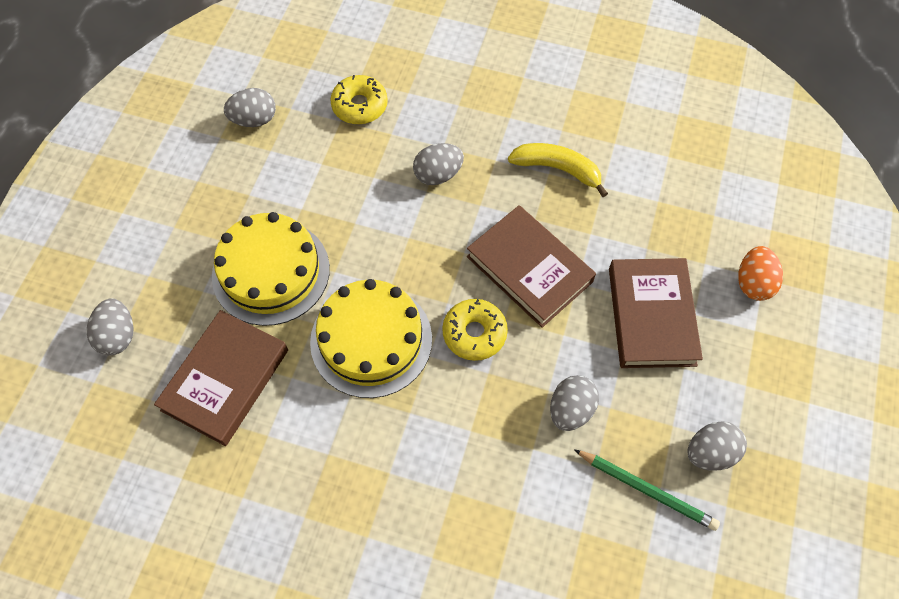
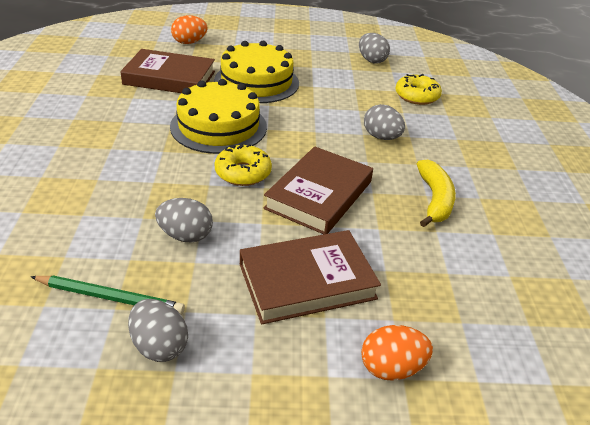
camera: 70 degrees right, 25 degrees down
grey egg [86,298,134,356] -> orange egg [171,15,208,44]
green pencil [574,449,720,531] -> green pencil turned 90 degrees counterclockwise [31,275,185,315]

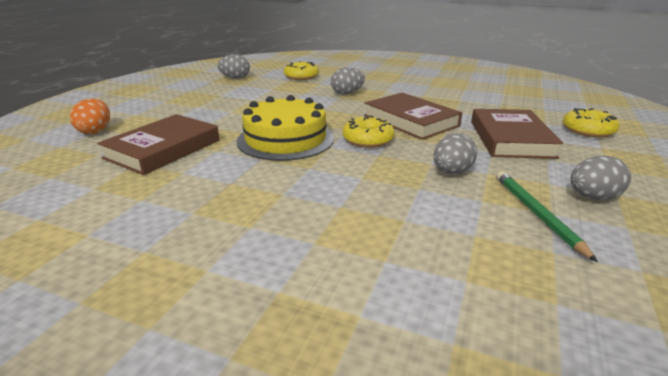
camera: 65 degrees left, 10 degrees down
green pencil [31,275,185,315] -> green pencil turned 45 degrees counterclockwise [496,171,598,262]
yellow cake [214,41,299,103] -> none
orange egg [361,325,433,381] -> yellow donut [563,108,619,138]
yellow banana [417,159,456,227] -> none

